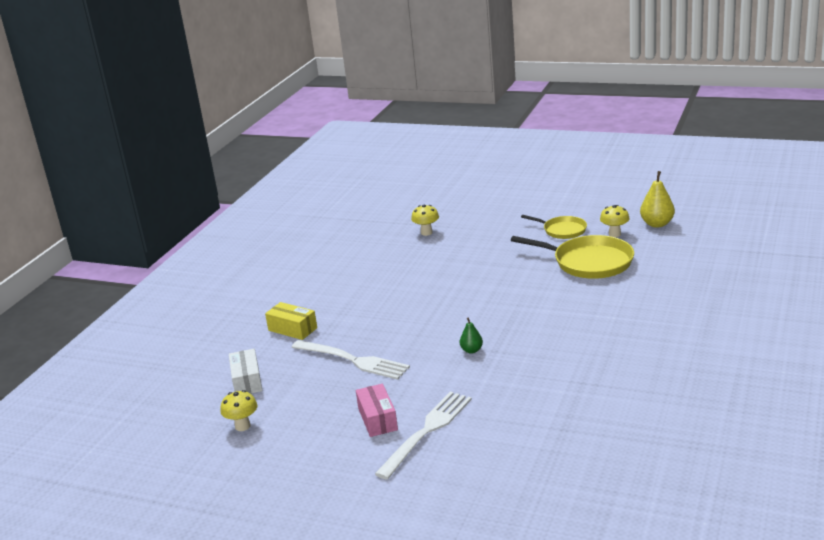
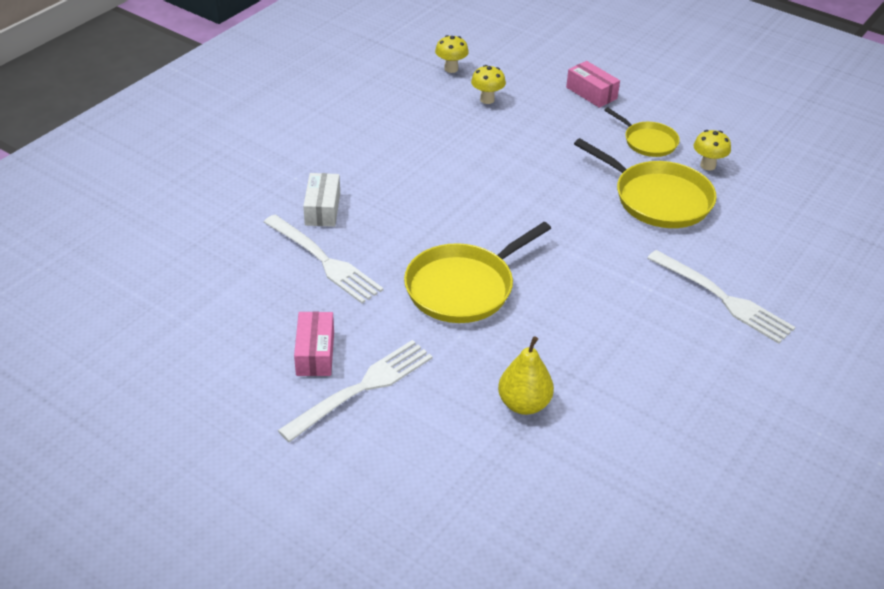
camera: 10 degrees right, 15 degrees up
yellow mushroom [220,390,257,431] -> yellow mushroom moved to [435,35,469,73]
white box [229,349,263,394] -> white box moved to [303,173,340,227]
yellow box [265,302,317,340] -> none
green pear [460,317,483,353] -> yellow pan [404,222,551,323]
yellow pear [640,171,675,228] -> yellow pear moved to [498,336,554,415]
none -> pink box [566,61,620,108]
none -> white fork [647,250,795,344]

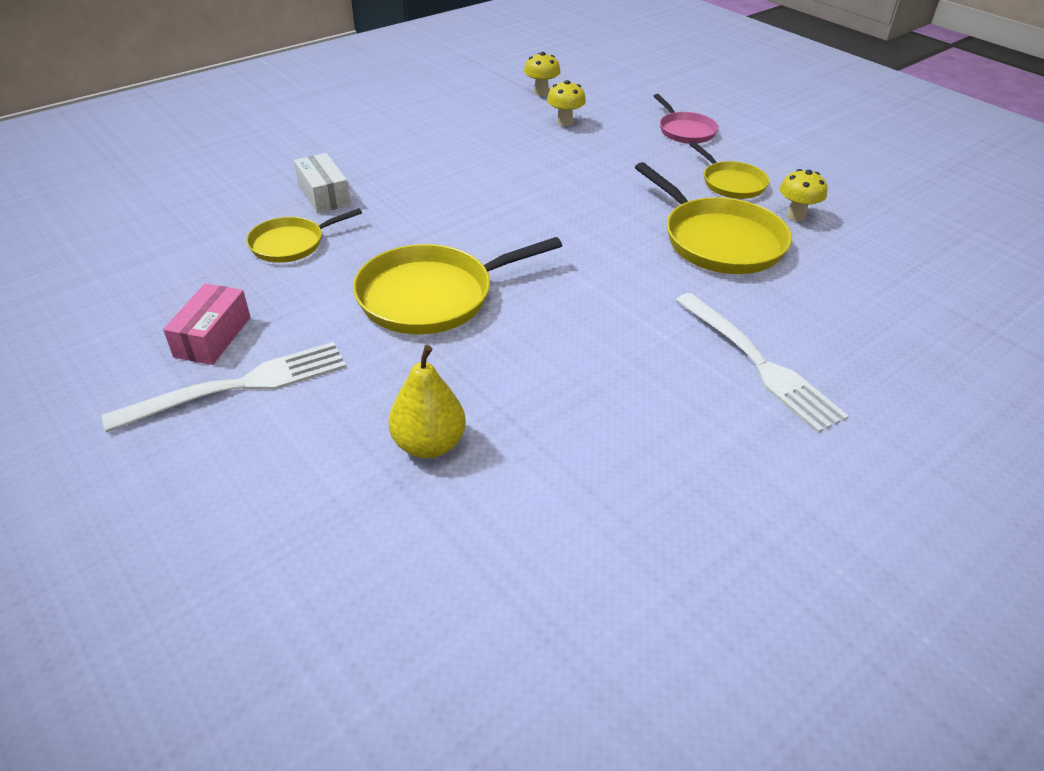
camera: 15 degrees right, 0 degrees up
white fork [264,215,383,304] -> yellow pan [246,208,362,263]
white box [303,173,340,227] -> white box turned 45 degrees counterclockwise [294,153,351,213]
pink box [566,61,620,108] -> pink pan [654,94,719,144]

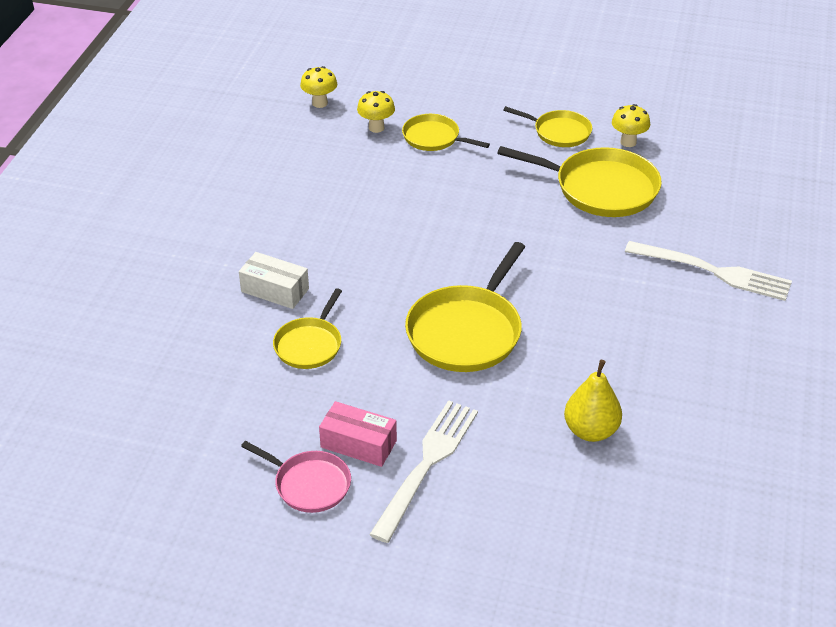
camera: 35 degrees left, 0 degrees up
pink box [163,283,250,365] -> pink box turned 45 degrees counterclockwise [319,401,397,467]
pink pan [654,94,719,144] -> pink pan moved to [241,441,351,513]
none -> yellow pan [402,114,490,151]

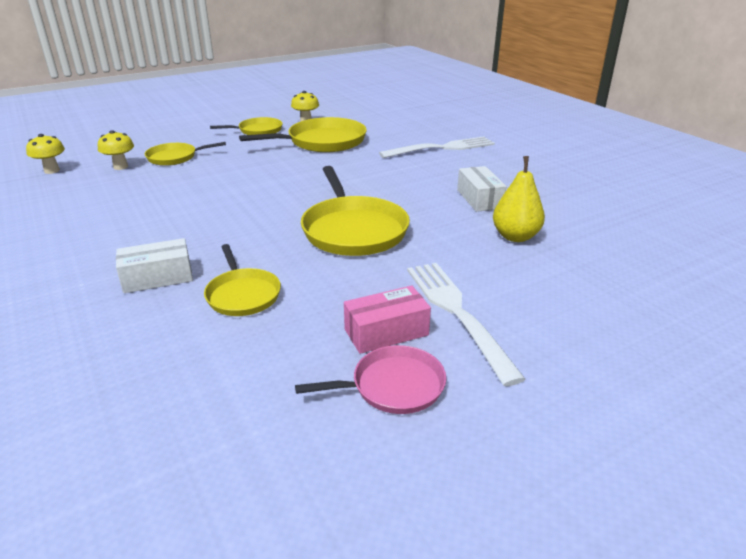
camera: 45 degrees left, 10 degrees down
none -> white box [457,166,506,212]

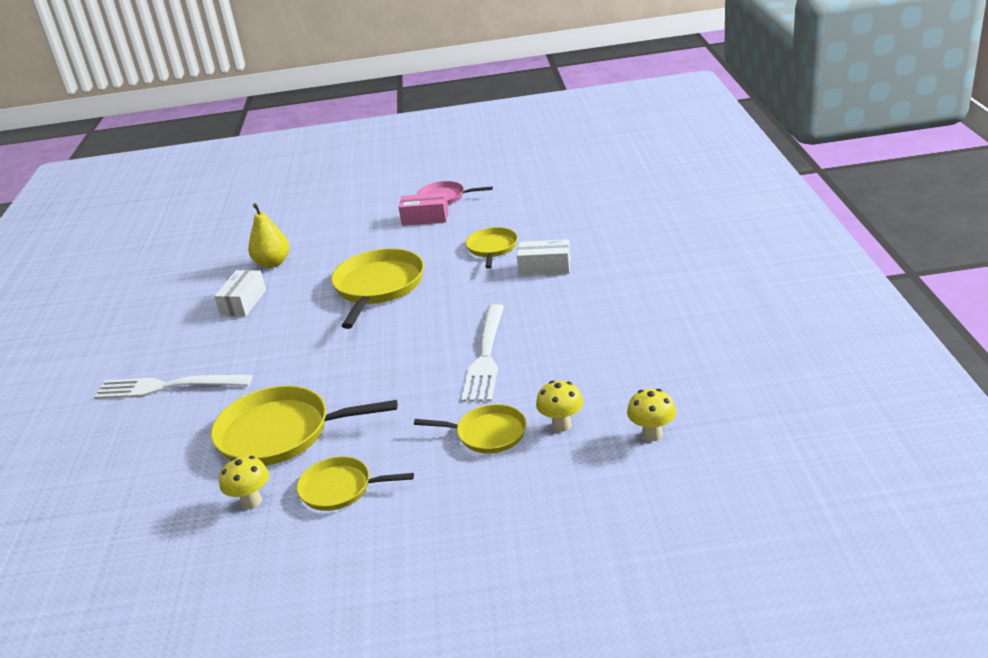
camera: 150 degrees left, 0 degrees up
white fork [407,263,526,386] -> white fork moved to [461,304,504,402]

